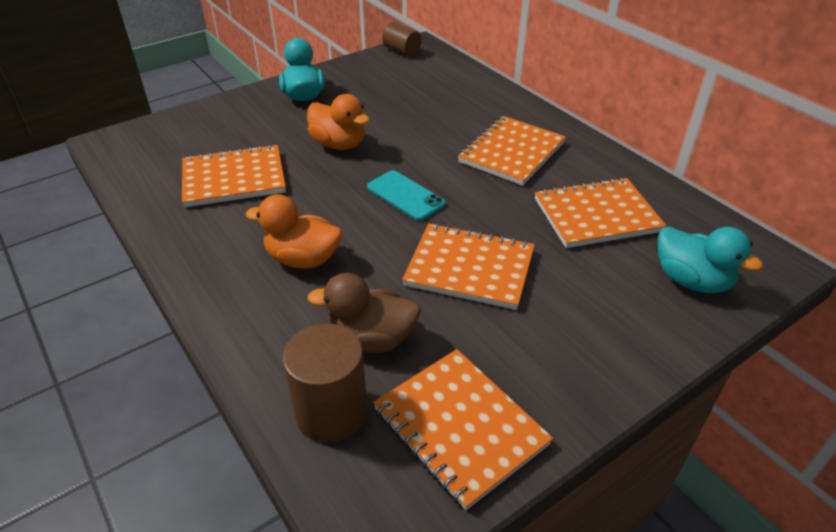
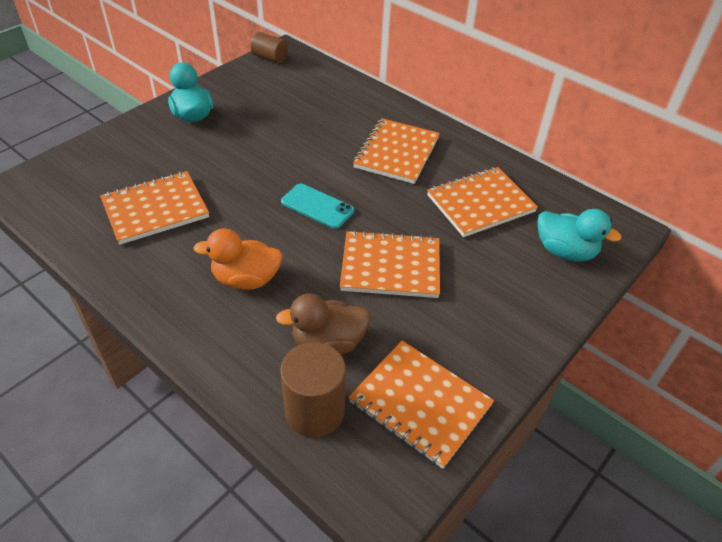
camera: 15 degrees left, 5 degrees up
orange duck [307,94,370,150] -> none

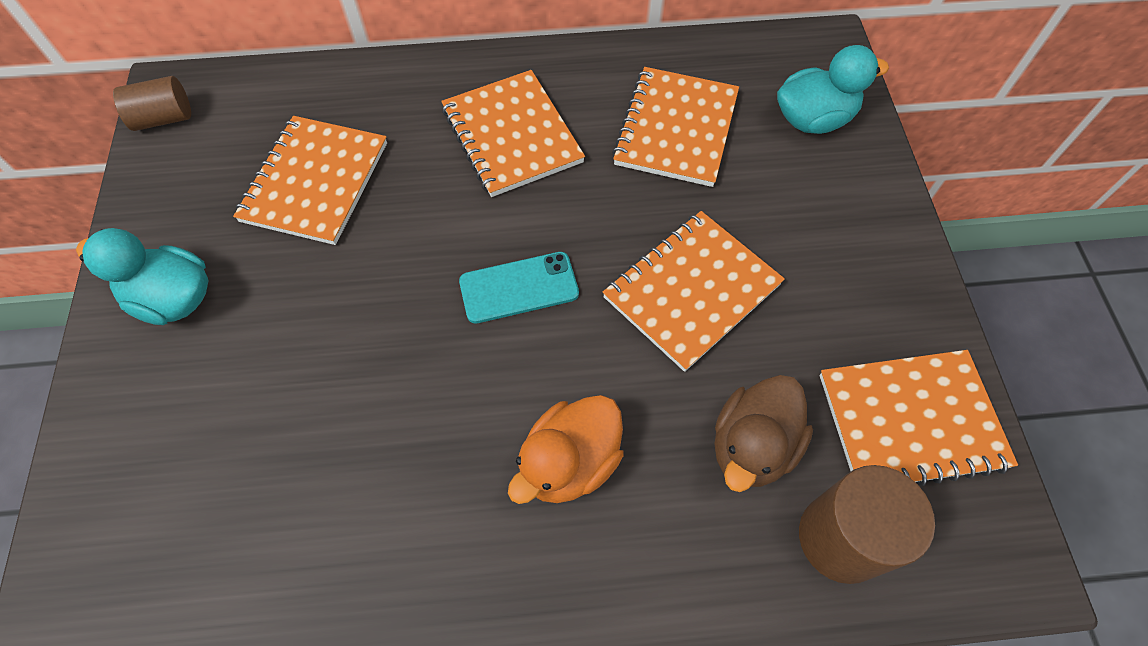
camera: 45 degrees left, 15 degrees up
orange notebook [100,171,209,245] -> orange notebook moved to [233,116,387,245]

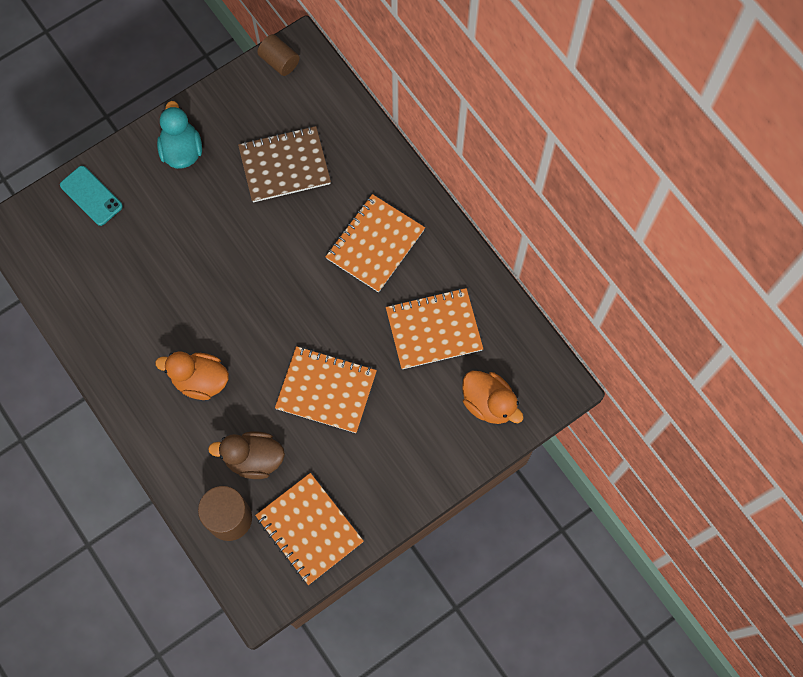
camera: 60 degrees right, 10 degrees up
orange notebook [233,116,387,245] -> brown notebook [238,126,331,202]
turquoise phone [459,252,579,324] -> turquoise phone moved to [60,166,123,226]
turquoise duck [777,45,889,134] -> orange duck [462,371,523,424]

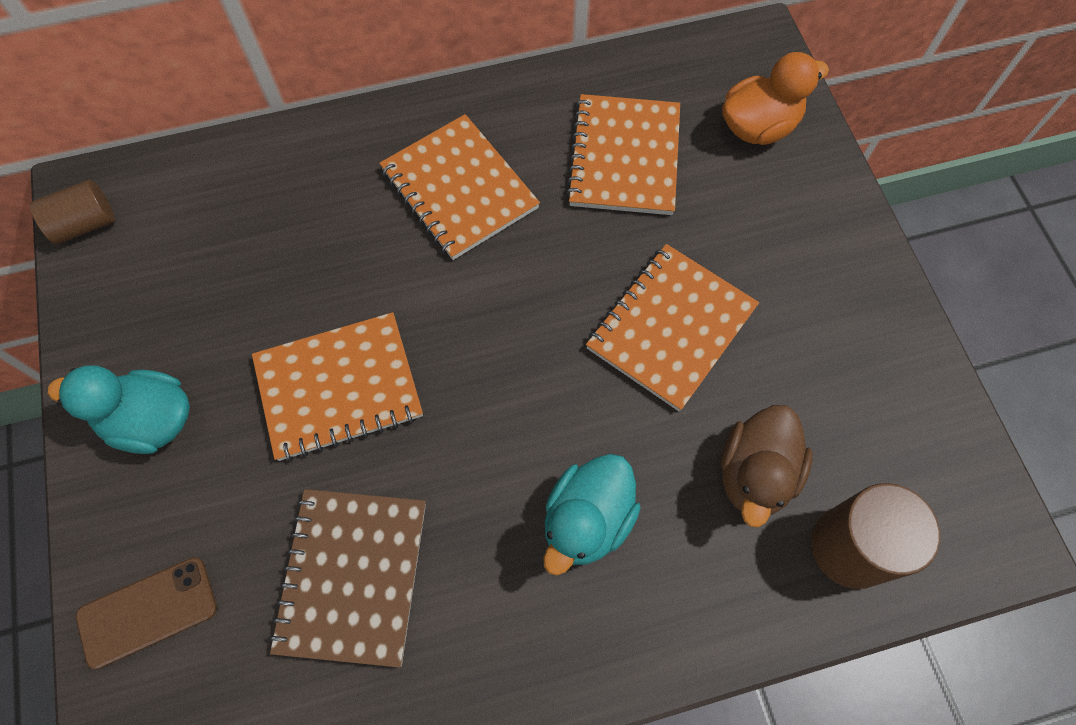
camera: 70 degrees left, 5 degrees down
turquoise phone [60,166,123,226] -> brown phone [76,557,217,669]
orange duck [155,351,229,400] -> turquoise duck [543,454,641,575]
brown notebook [238,126,331,202] -> brown notebook moved to [269,489,426,668]
orange notebook [255,473,364,585] -> orange notebook moved to [252,312,423,461]

